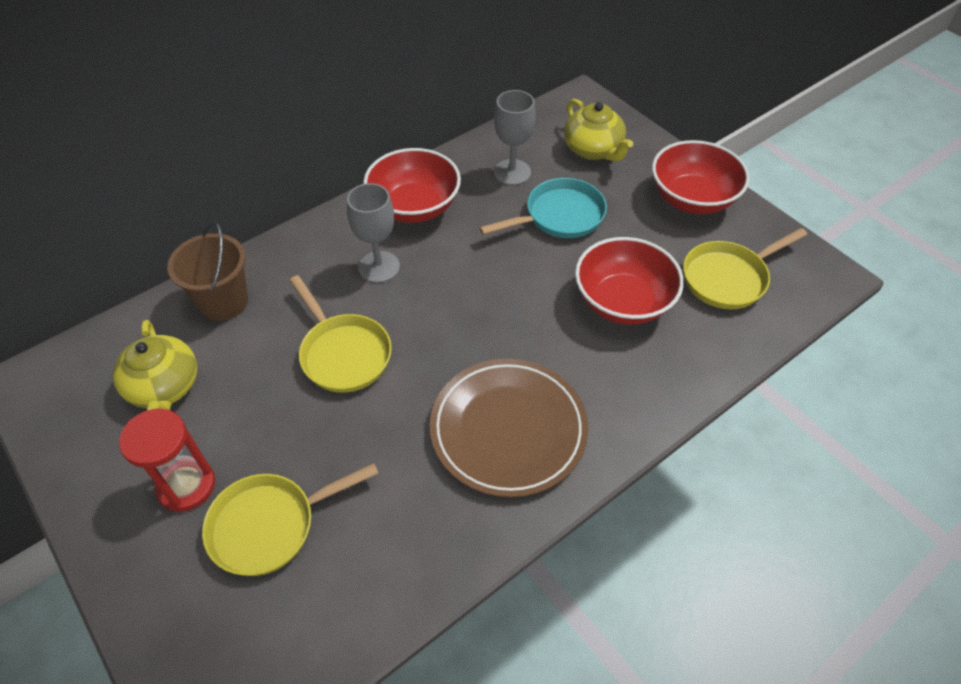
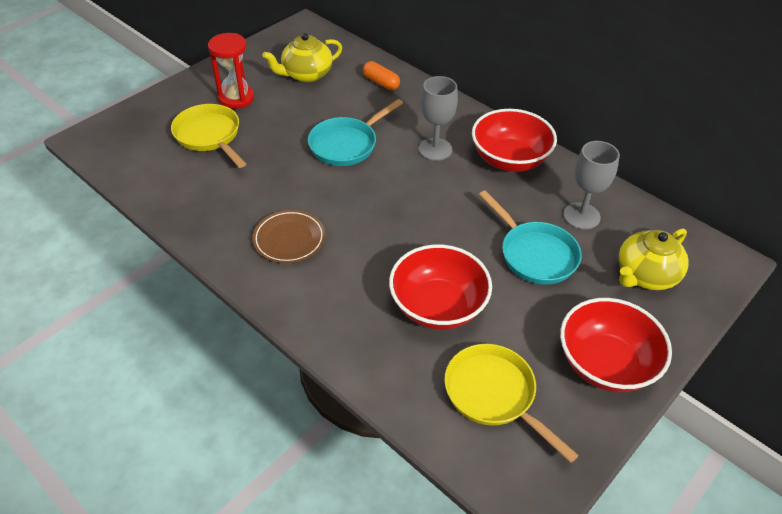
camera: 80 degrees right, 5 degrees down
brown bucket [167,222,248,321] -> orange capsule [363,61,400,90]
yellow pan [289,275,392,393] -> turquoise pan [308,99,403,166]
brown plate [430,359,588,498] -> brown plate [252,210,325,263], size x0.59

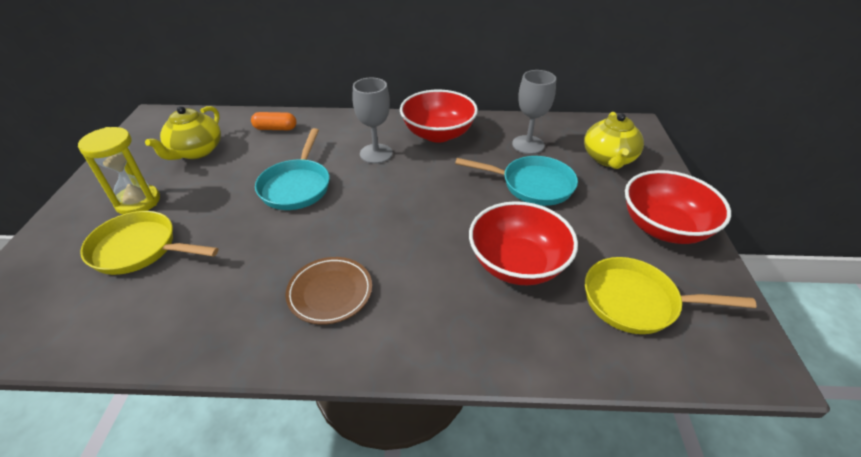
camera: 40 degrees left, 5 degrees down
red hourglass [208,33,254,109] -> yellow hourglass [78,127,160,214]

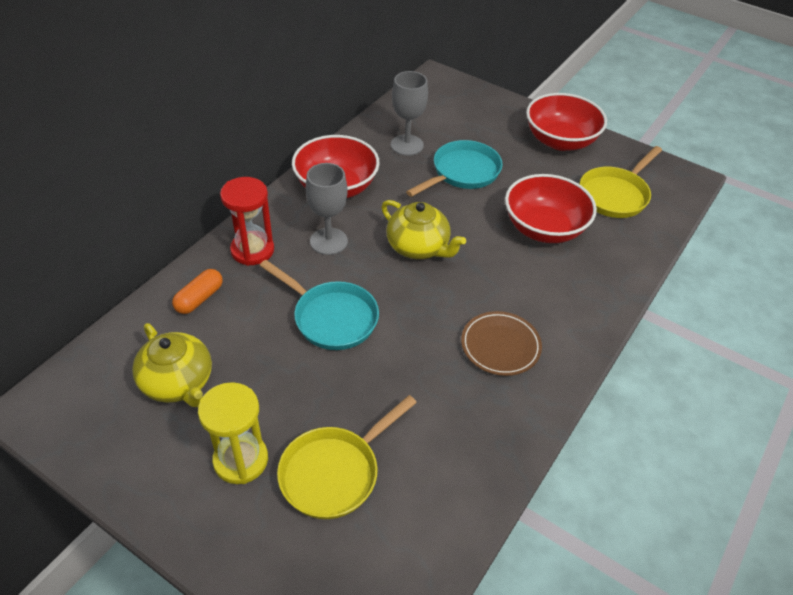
camera: 60 degrees left, 5 degrees up
yellow teapot [584,112,644,169] -> yellow teapot moved to [381,200,466,259]
none -> red hourglass [220,177,274,266]

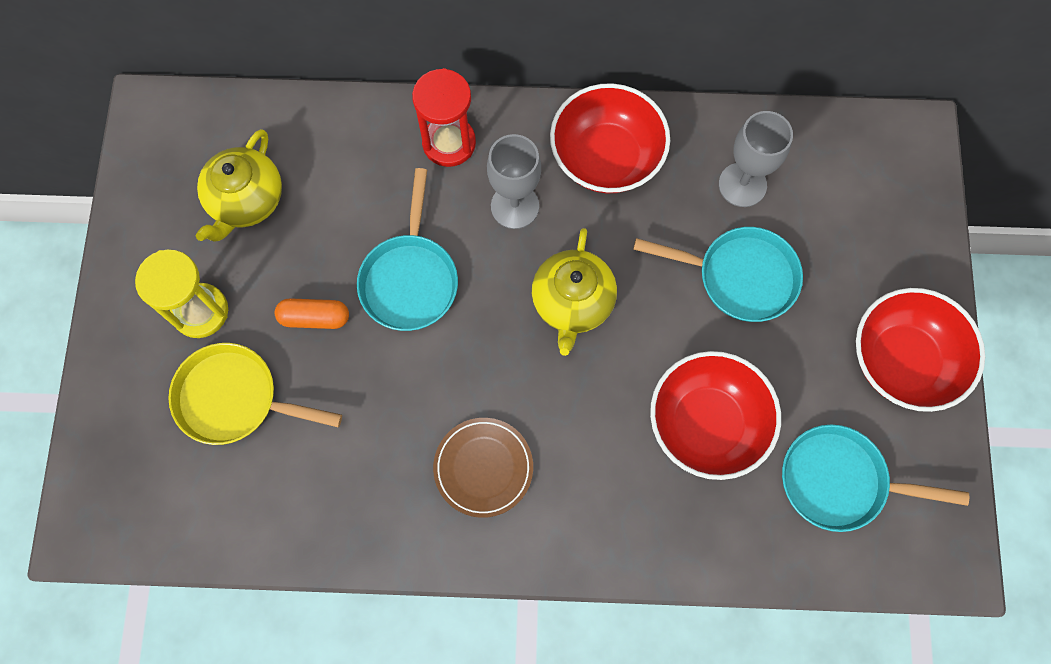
camera: 60 degrees right, 25 degrees up
orange capsule [172,269,223,314] -> orange capsule moved to [275,298,349,329]
yellow pan [580,146,662,218] -> turquoise pan [782,425,969,532]

